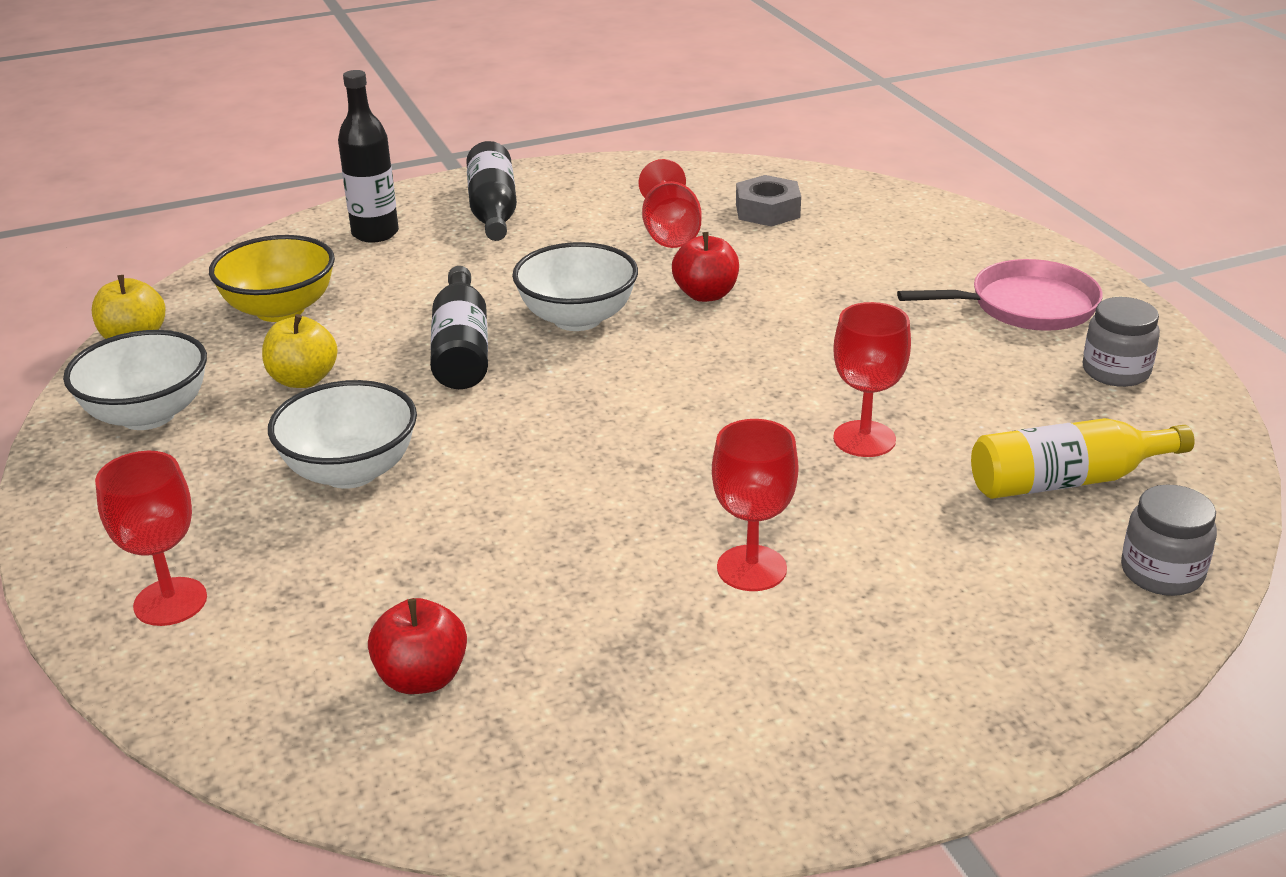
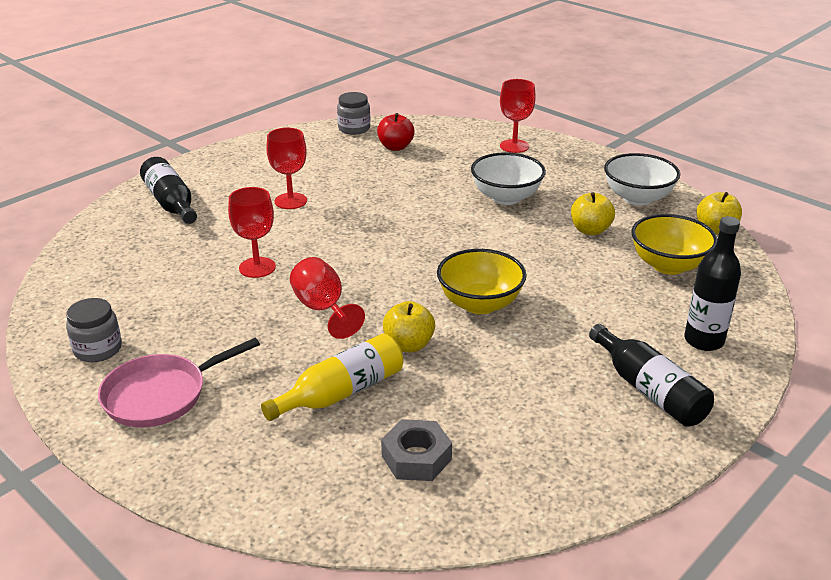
camera: 155 degrees right, 0 degrees up
black bottle [430,266,488,389] -> black bottle moved to [140,157,197,224]
white bowl [512,242,638,331] -> yellow bowl [437,249,527,314]
red goblet [639,159,701,248] -> red goblet moved to [290,257,365,339]
red apple [672,232,739,302] -> yellow apple [383,301,435,352]
yellow bottle [971,418,1195,499] -> yellow bottle moved to [261,333,403,421]
grey jar [1121,484,1217,596] -> grey jar moved to [337,92,370,135]

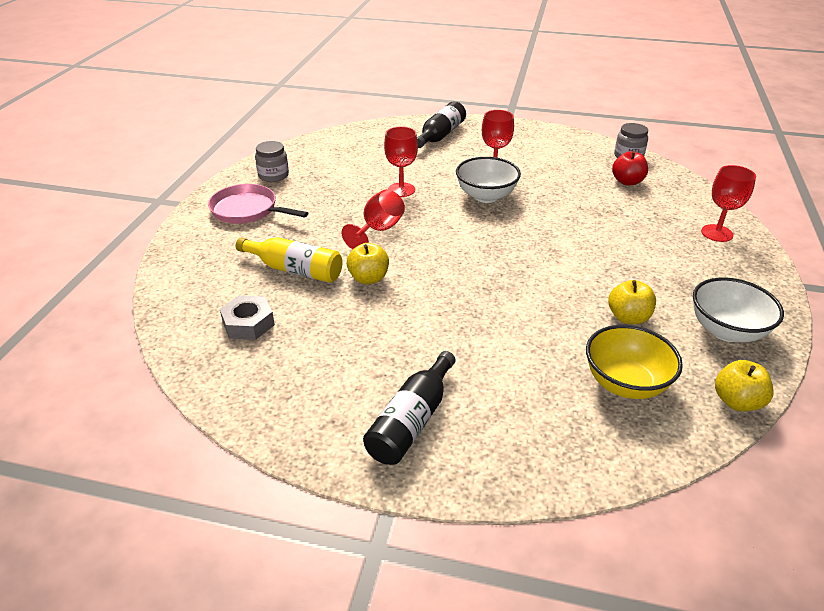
camera: 60 degrees right, 5 degrees up
yellow bowl [437,249,527,314] -> none
white bowl [471,153,546,205] -> white bowl moved to [456,157,521,203]
black bottle [684,216,741,351] -> none

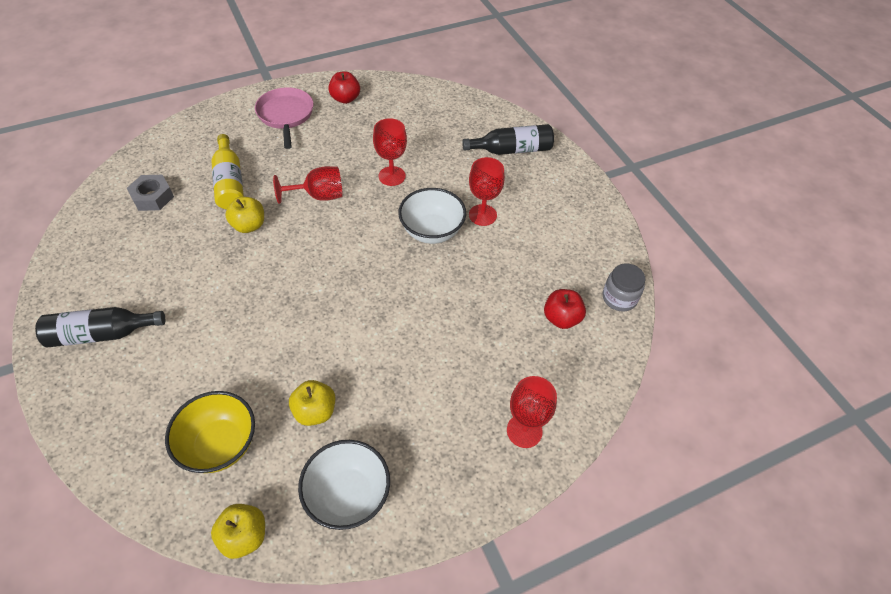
camera: 50 degrees right, 15 degrees up
grey jar [255,141,289,182] -> red apple [328,71,360,104]

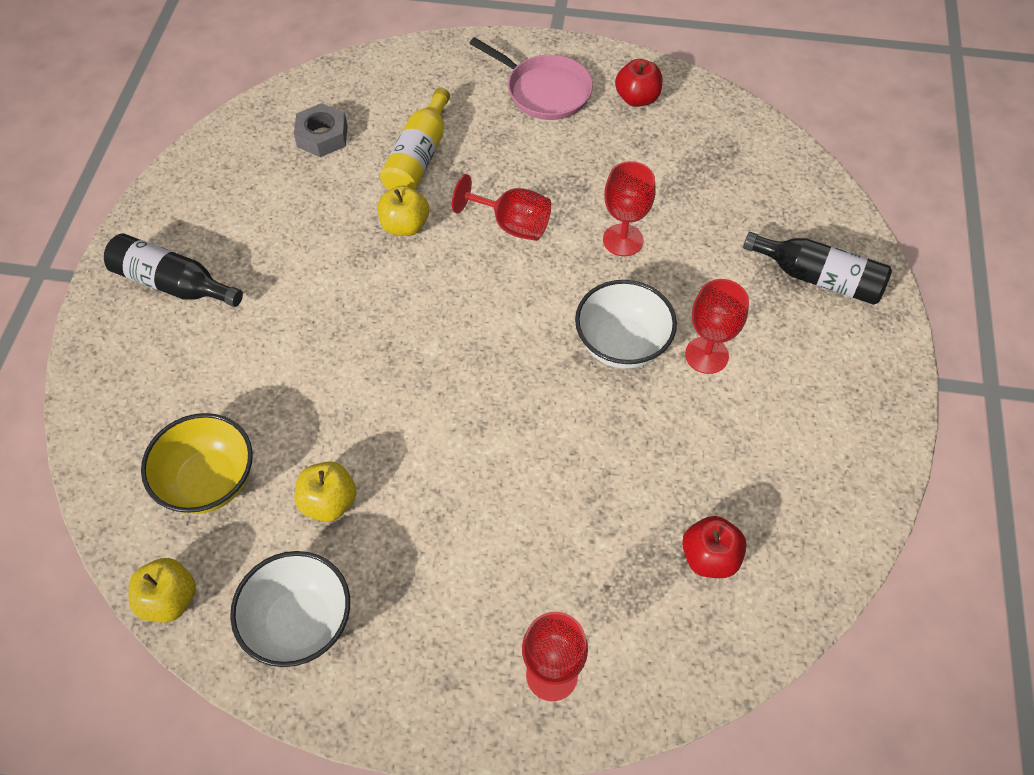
camera: 35 degrees right, 5 degrees up
pink pan [255,87,313,149] -> pink pan turned 105 degrees clockwise [469,37,593,120]
grey jar [603,263,646,312] -> none

